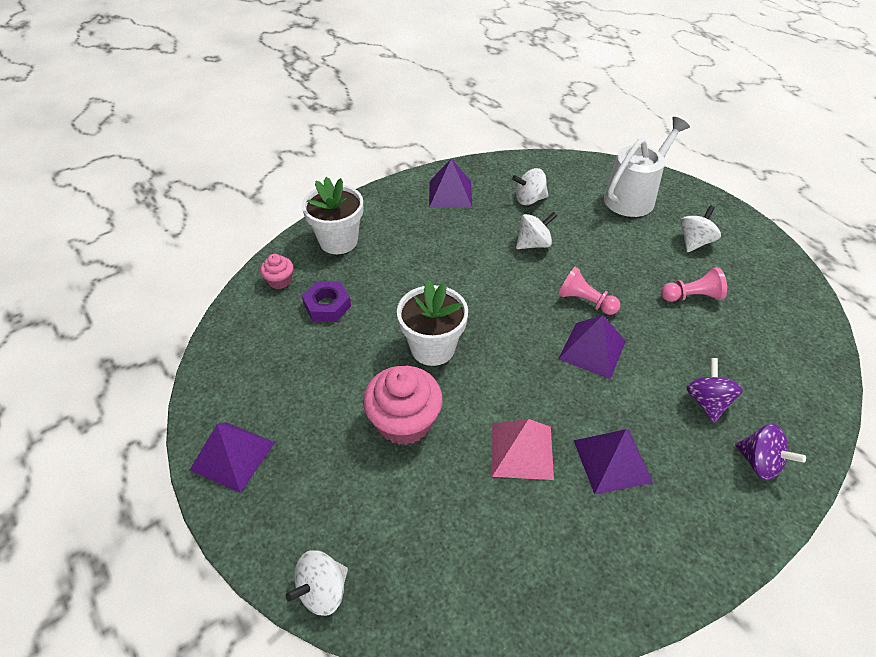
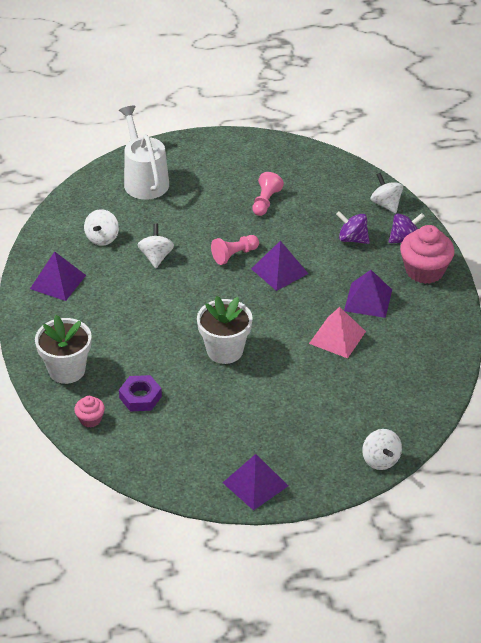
camera: 65 degrees left, 5 degrees down
pink cupcake [363,366,442,445] -> pink cupcake moved to [400,225,455,284]
white spinning top [680,205,721,252] -> white spinning top moved to [371,173,403,213]

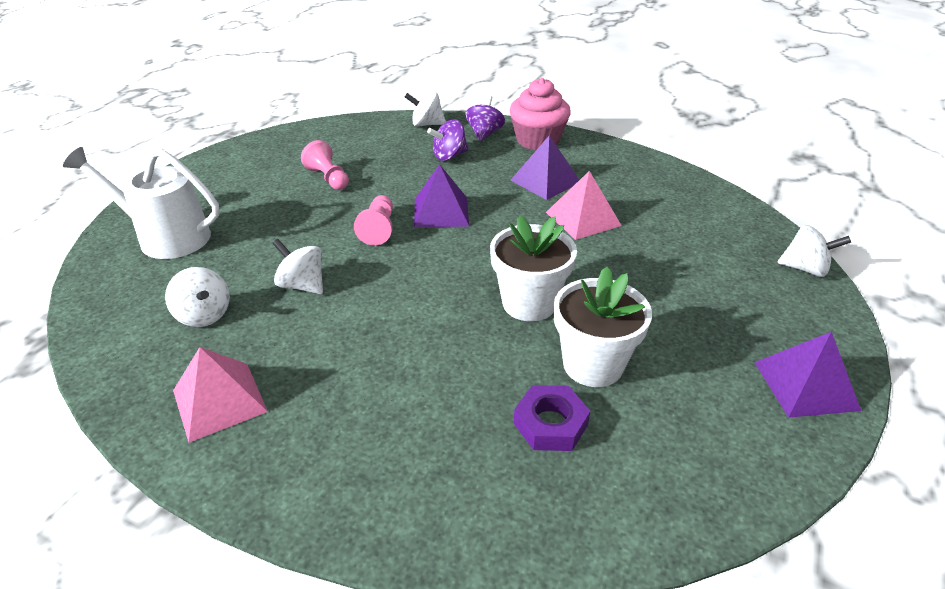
camera: 55 degrees left, 5 degrees down
purple pyramid [30,251,86,301] -> pink pyramid [173,347,268,443]
white flower pot [35,315,92,384] -> white flower pot moved to [554,267,652,387]
pink cupcake [74,396,105,428] -> none

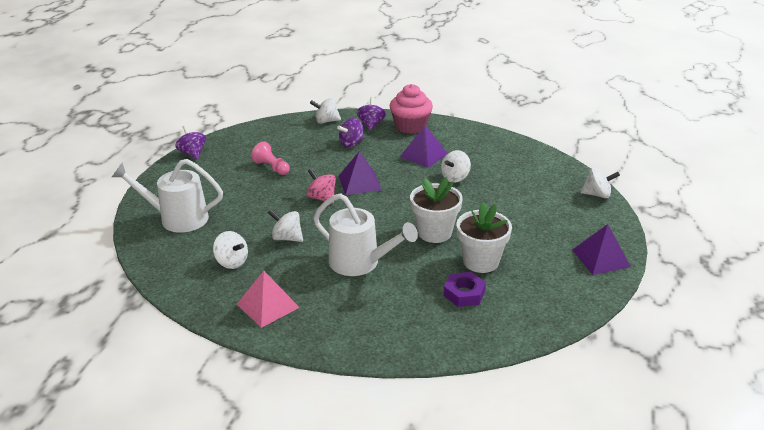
camera: 10 degrees left, 5 degrees down
pink pawn [354,195,393,245] -> pink spinning top [306,169,336,204]
pink pyramid [546,171,622,240] -> white spinning top [441,150,471,183]
none -> purple spinning top [175,125,206,160]
none -> white watering can [313,193,418,276]

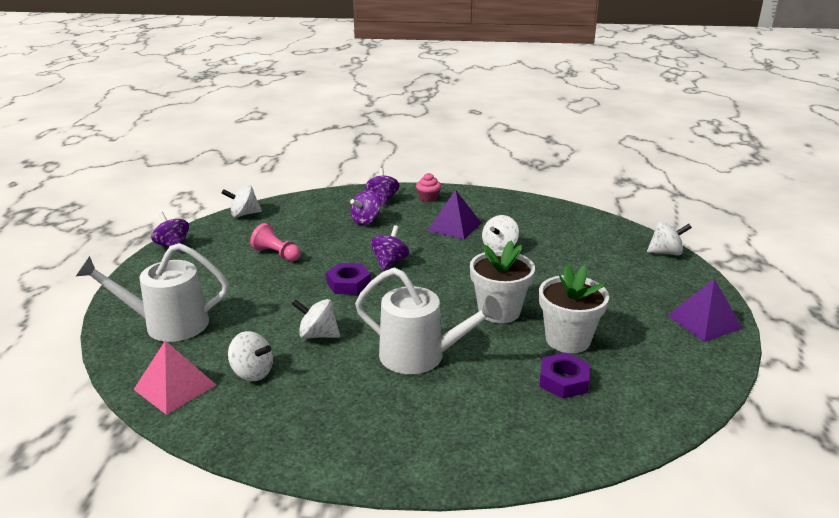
camera: 10 degrees left, 5 degrees down
pink pyramid [237,271,300,328] -> pink pyramid moved to [133,341,216,415]
pink spinning top [306,169,336,204] -> purple nut [326,263,371,295]
white spinning top [310,98,341,124] -> white spinning top moved to [222,185,262,217]
purple pyramid [339,152,382,195] -> purple spinning top [370,225,409,271]
pink cupcake [389,84,433,134] -> pink cupcake [416,173,441,202], size x0.51

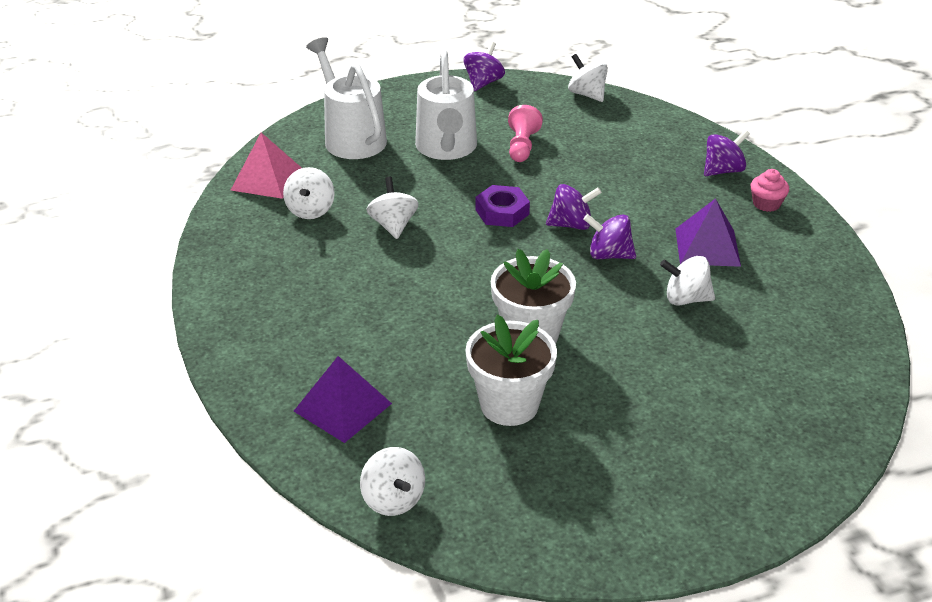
camera: 65 degrees right, 10 degrees up
purple spinning top [350,190,381,225] -> purple spinning top moved to [583,214,636,259]
white watering can [355,267,503,374] -> white watering can moved to [415,50,477,160]
purple nut [539,353,590,399] -> none
white spinning top [647,222,692,256] -> white spinning top moved to [360,447,425,516]
purple pyramid [667,279,743,342] -> purple pyramid moved to [294,356,392,443]

